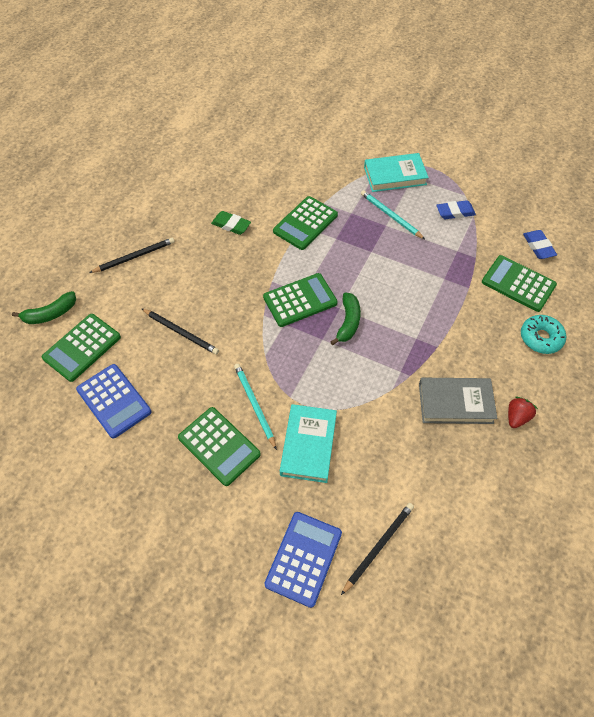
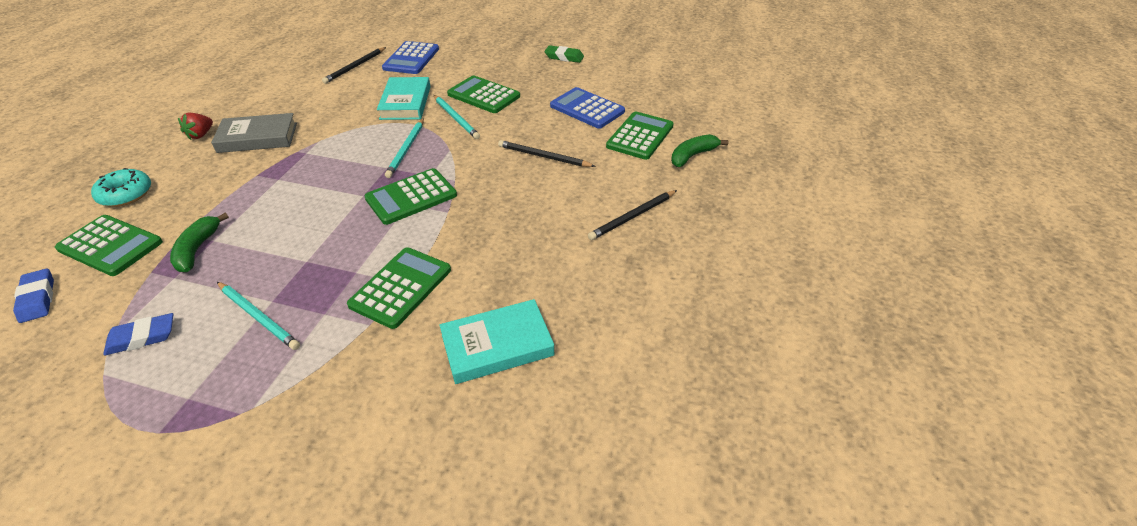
camera: 170 degrees right, 15 degrees down
green eraser [211,211,251,235] -> green eraser moved to [545,45,584,63]
green banana [331,292,361,345] -> green banana moved to [170,213,229,272]
turquoise book [364,153,429,192] -> turquoise book moved to [439,299,555,384]
none -> turquoise pencil [385,118,424,178]

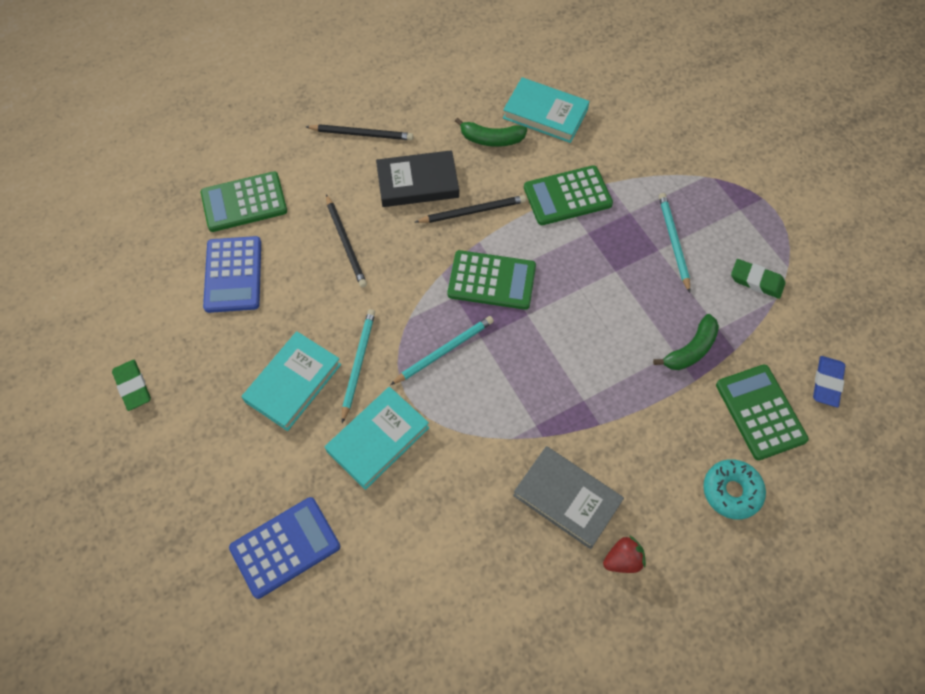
camera: 135 degrees left, 20 degrees up
blue eraser [103,313,174,355] -> green eraser [731,259,786,299]
black pencil [322,47,386,84] -> black pencil moved to [415,195,526,223]
green calculator [447,75,520,113] -> turquoise book [242,331,341,431]
green banana [671,134,729,167] -> green banana moved to [455,118,527,147]
none -> black book [376,150,459,207]

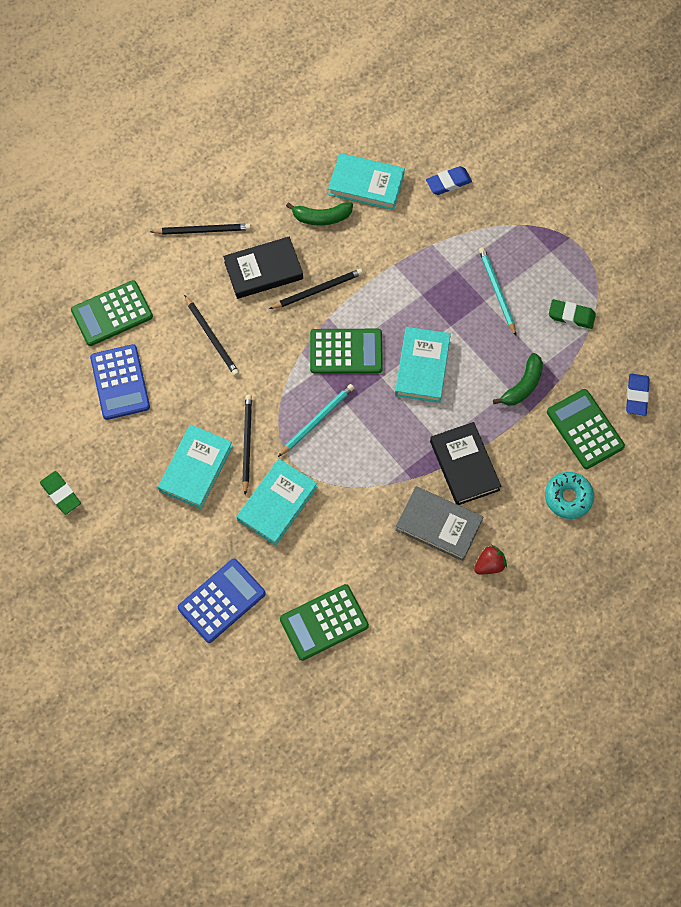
camera: 10 degrees left, 5 degrees up
turquoise pencil [342,309,375,423] -> black pencil [242,395,252,495]
green calculator [524,165,613,225] -> green calculator moved to [280,584,369,661]
none -> turquoise book [395,327,451,403]
none -> blue eraser [426,166,472,195]
none -> black book [430,422,501,505]

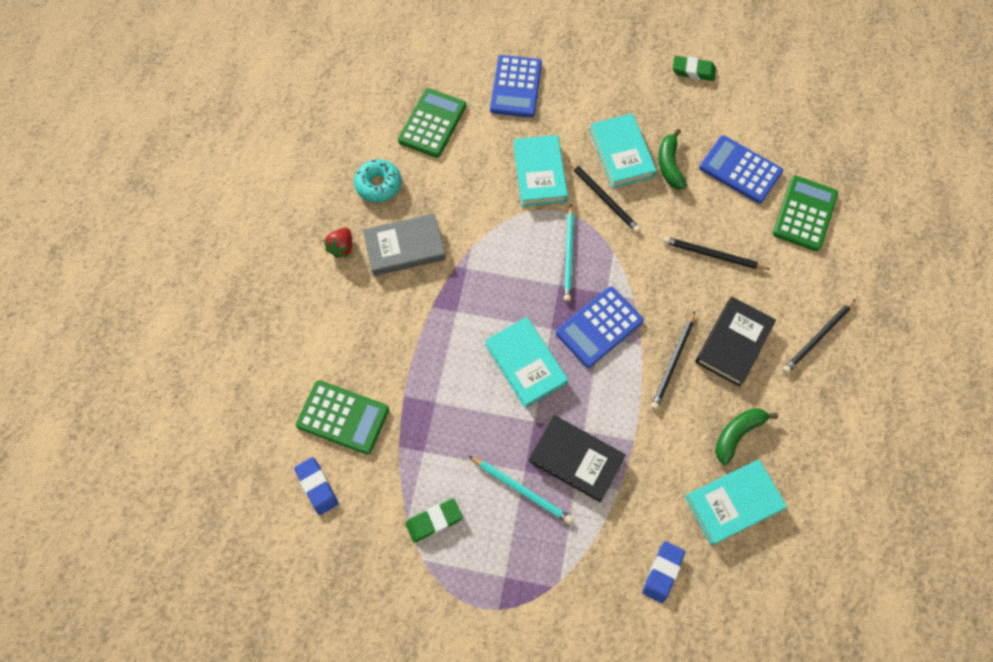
camera: 140 degrees right, 0 degrees up
green calculator [310,329,383,374] -> blue calculator [556,287,644,368]
black book [430,422,501,505] -> black book moved to [528,415,626,502]
green banana [493,353,543,406] -> green banana moved to [658,129,687,189]
turquoise donut [545,472,594,519] -> turquoise donut moved to [354,159,401,202]

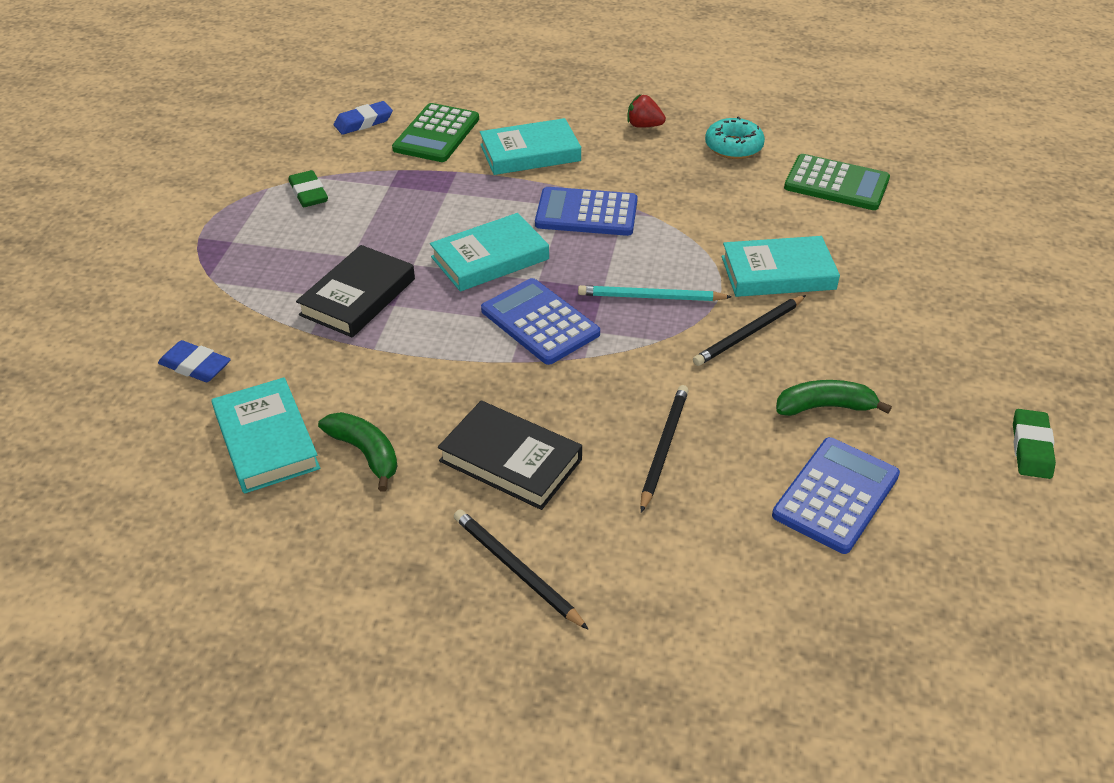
camera: 90 degrees right, 25 degrees down
grey book [363,214,446,276] -> none
turquoise pencil [469,456,573,524] -> none
blue calculator [490,55,542,118] -> blue calculator moved to [535,187,638,236]
turquoise book [590,113,657,188] -> turquoise book moved to [480,118,581,175]
black pencil [651,311,695,410] -> none
green calculator [773,176,838,251] -> none

